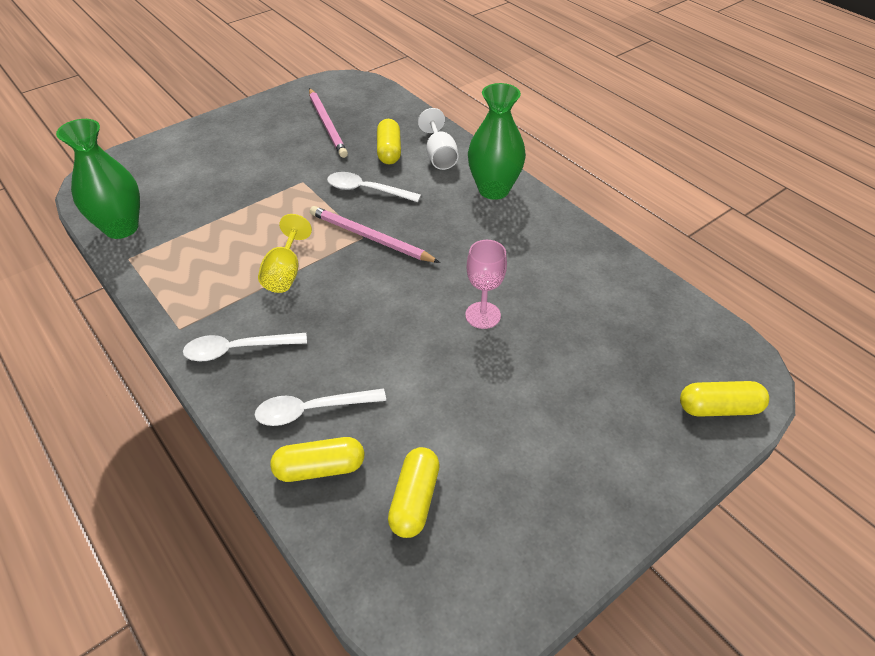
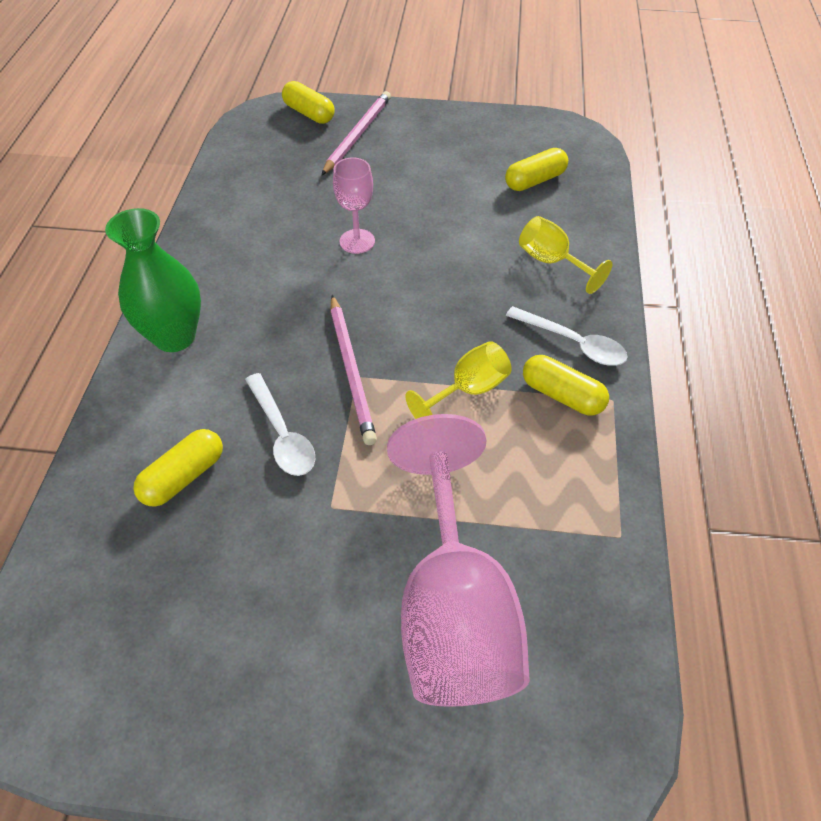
camera: 135 degrees left, 5 degrees up
green vase [56,119,140,239] -> none
white spoon [255,388,386,426] -> yellow goblet [519,216,612,294]
yellow capsule [270,437,364,482] -> yellow capsule moved to [523,355,609,415]
pink pencil [309,88,348,158] -> pink pencil moved to [321,91,391,175]
white goblet [418,108,458,170] -> none
none -> pink goblet [387,414,530,707]

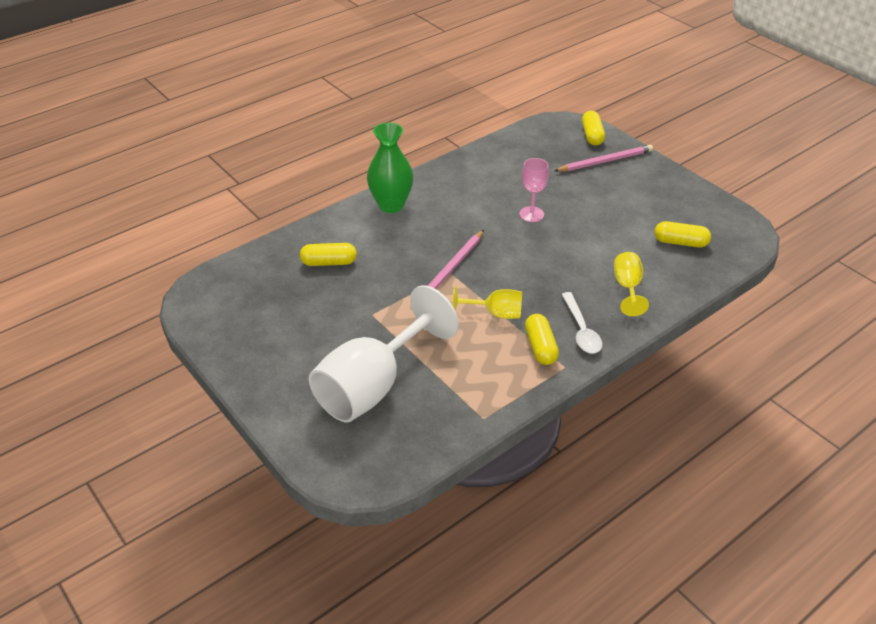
camera: 45 degrees right, 10 degrees down
white spoon [245,373,315,476] -> none
pink goblet [387,414,530,707] -> white goblet [309,285,459,422]

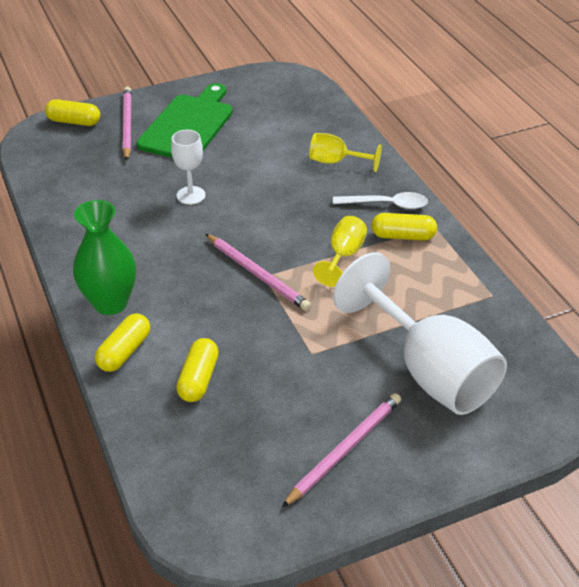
camera: 75 degrees left, 0 degrees up
pink goblet [519,158,549,222] -> white goblet [171,130,205,205]
yellow capsule [654,221,711,247] -> yellow capsule moved to [95,314,150,372]
none -> green cutting board [137,83,233,158]
none -> pink pencil [282,393,401,507]

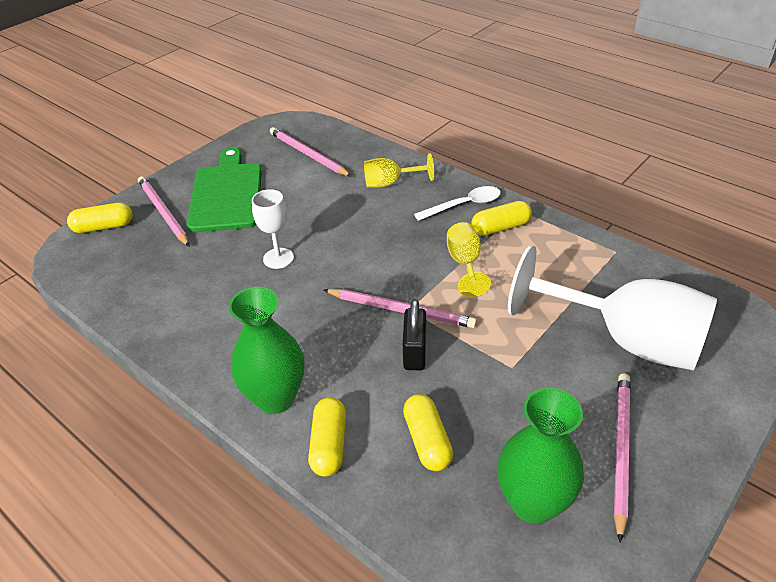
camera: 25 degrees left, 0 degrees up
none -> pink pencil [270,127,352,177]
none -> black padlock [403,299,426,370]
none -> green vase [497,388,584,524]

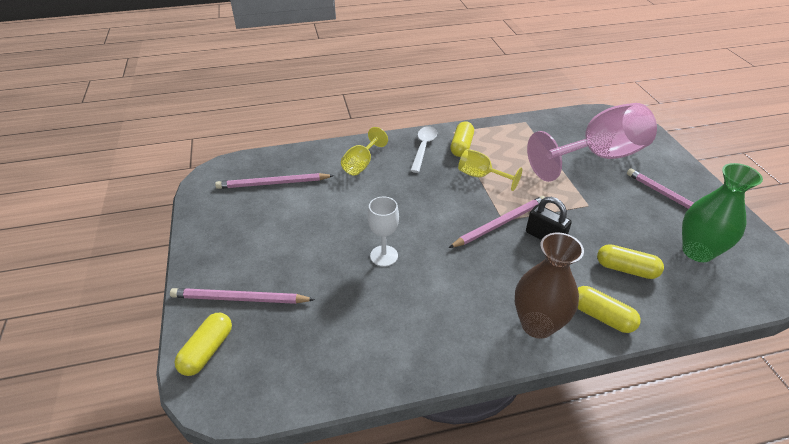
camera: 55 degrees left, 0 degrees up
green cutting board [187,147,262,232] -> none
green vase [229,287,304,414] -> brown vase [515,233,584,339]
white goblet [508,245,717,370] -> pink goblet [527,103,657,182]

